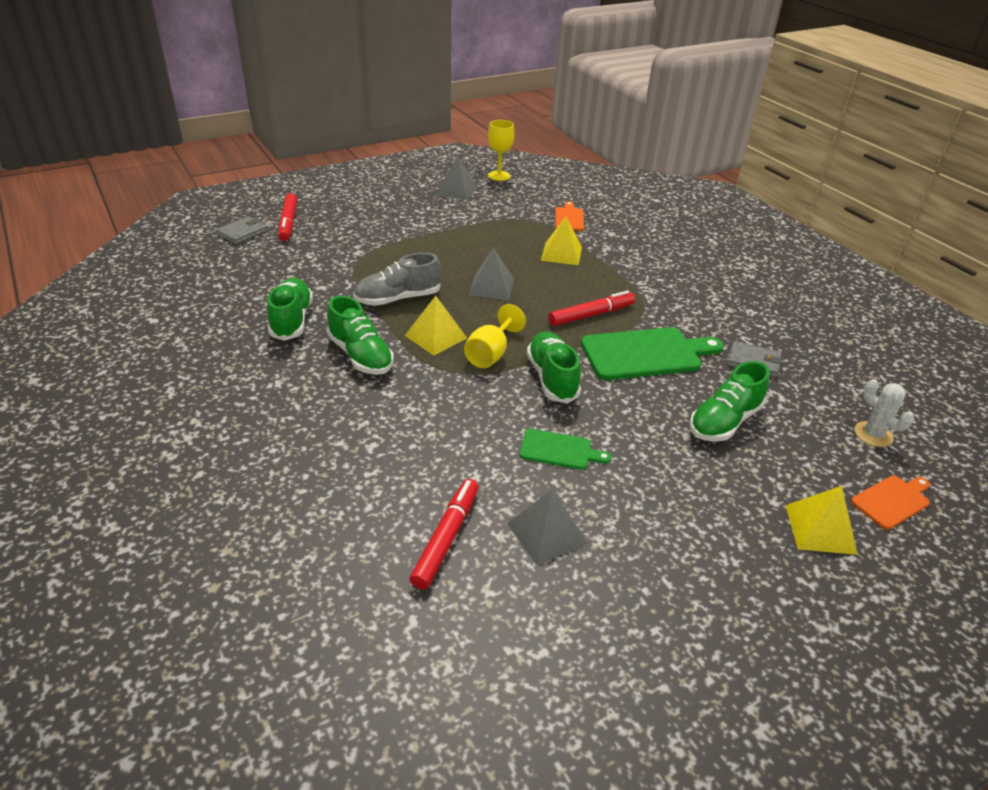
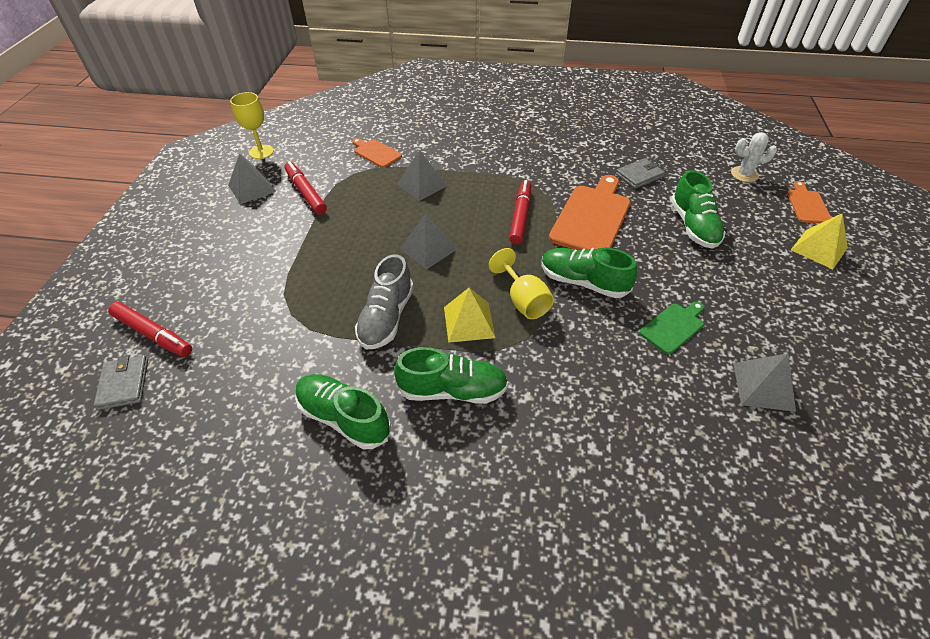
camera: 50 degrees left, 10 degrees up
red marker [410,479,478,590] -> red marker moved to [284,161,327,215]
yellow pyramid [541,217,582,265] -> grey pyramid [397,150,448,201]
green cutting board [581,327,724,380] -> orange cutting board [549,175,630,251]

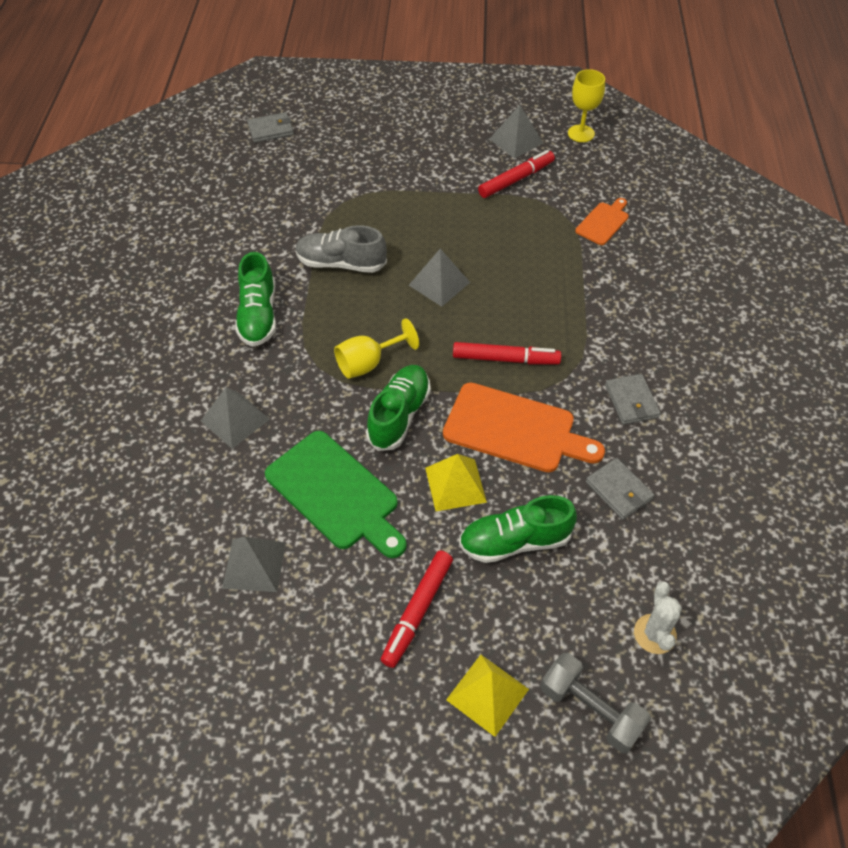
camera: 85 degrees right, 5 degrees up
red marker [108,302,192,357] -> red marker moved to [381,551,453,668]
green shoe [295,374,391,449] -> none
grey pyramid [397,150,448,201] -> grey pyramid moved to [201,387,270,449]
yellow pyramid [444,288,495,343] -> yellow pyramid moved to [425,454,487,511]
green cutting board [640,302,704,354] -> green cutting board [265,431,407,558], size x1.87
orange cutting board [787,181,831,223] -> grey dumbbell [540,653,651,753]
none -> grey wallet [605,374,661,425]

